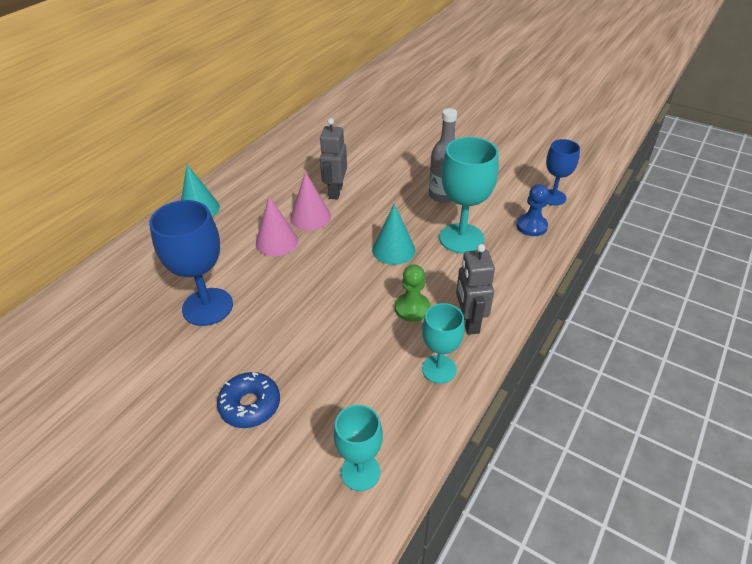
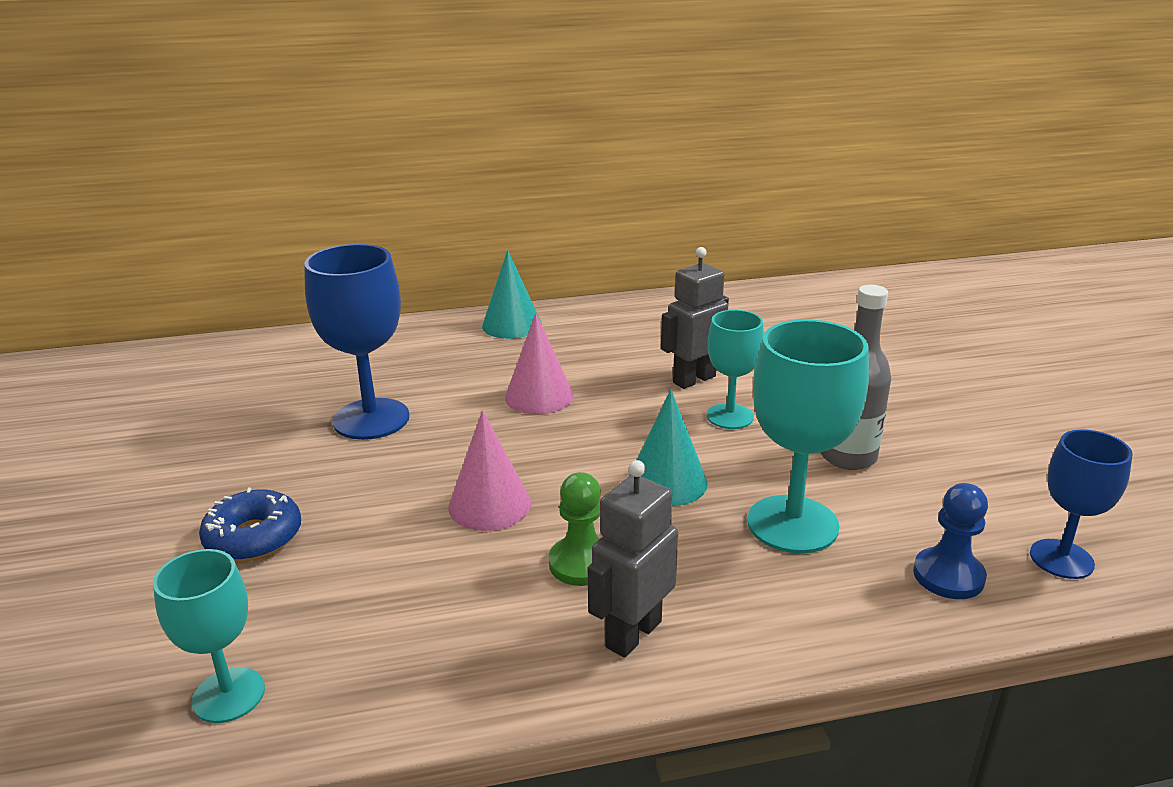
camera: 45 degrees right, 15 degrees down
pink cone [290,172,331,230] -> pink cone moved to [448,410,531,531]
turquoise goblet [422,303,465,384] -> turquoise goblet moved to [707,310,764,429]

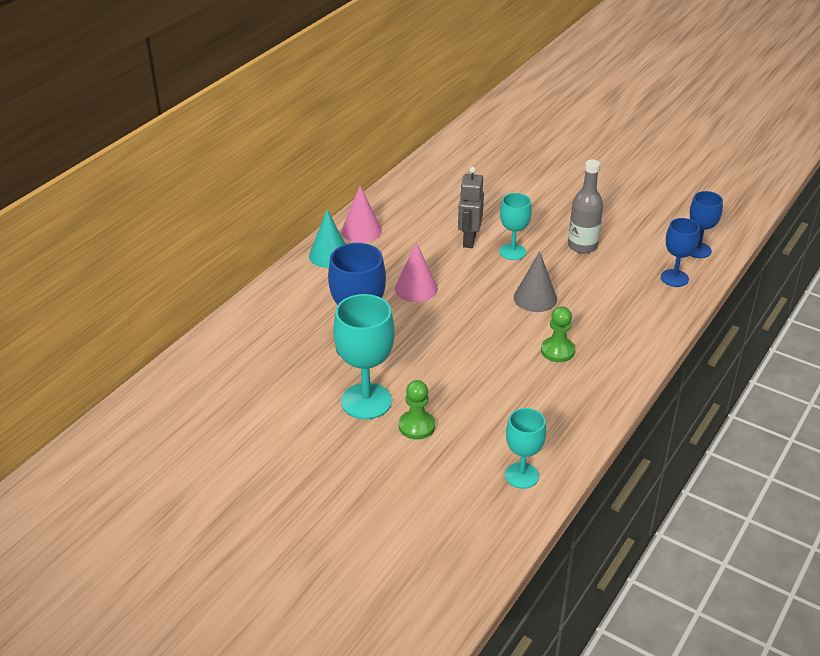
camera: 45 degrees left, 10 degrees up
blue donut [199,487,301,561] -> green pawn [399,380,435,440]
pink cone [448,410,531,531] -> pink cone moved to [341,186,382,243]
grey robot [588,460,678,658] -> none
turquoise cone [629,389,708,506] -> grey cone [514,251,557,312]
turquoise goblet [747,319,869,553] -> turquoise goblet moved to [333,294,395,419]
blue pawn [913,483,988,599] -> blue goblet [661,218,700,287]

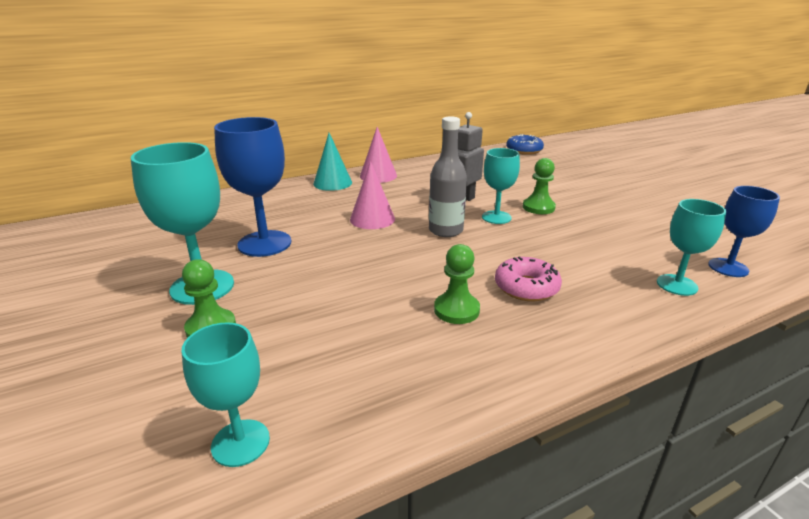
camera: 30 degrees right, 10 degrees down
grey cone [514,251,557,312] -> none
grey bottle [568,160,603,254] -> grey bottle moved to [429,116,467,237]
blue goblet [661,218,700,287] -> turquoise goblet [657,199,726,296]
none -> pink donut [495,257,562,301]
none -> blue donut [506,134,544,155]
none -> green pawn [523,158,556,214]

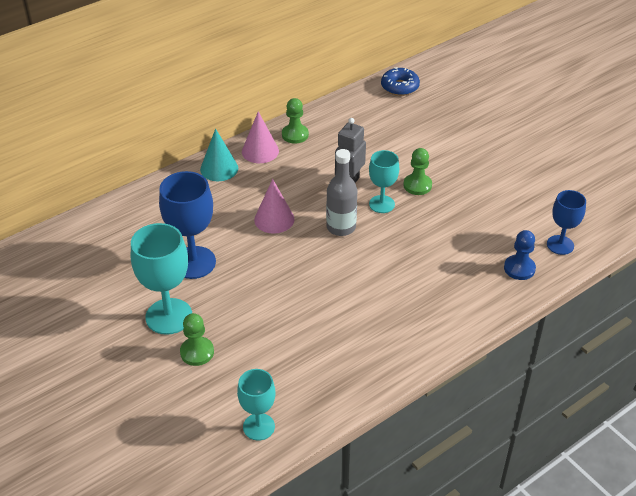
camera: 10 degrees left, 15 degrees up
green pawn [434,244,480,324] -> green pawn moved to [282,98,309,144]
pink donut [495,257,562,301] -> none
turquoise goblet [657,199,726,296] -> blue pawn [504,230,536,280]

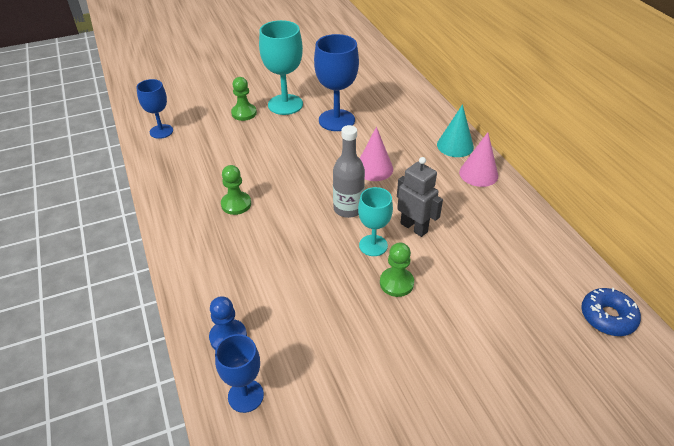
camera: 105 degrees right, 0 degrees up
turquoise goblet [237,369,275,441] -> blue goblet [136,79,173,139]
green pawn [282,98,309,144] -> green pawn moved to [221,165,251,215]

